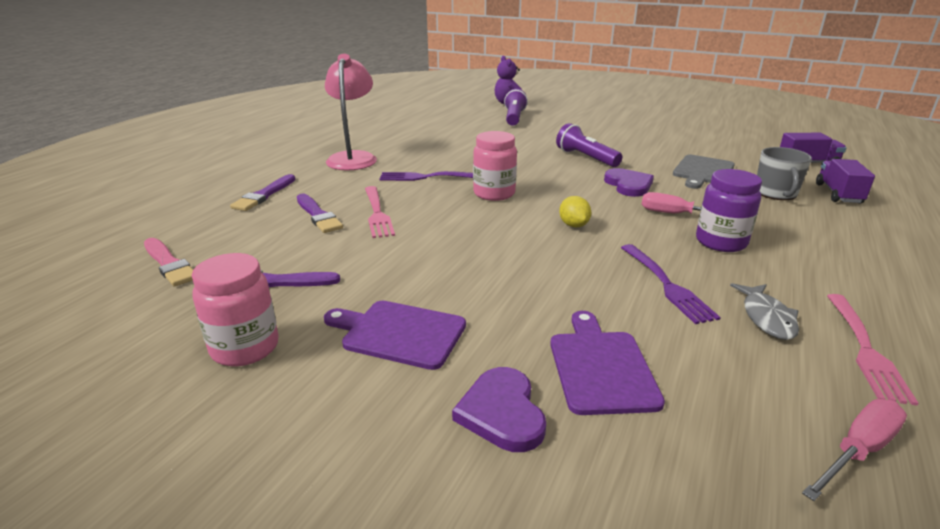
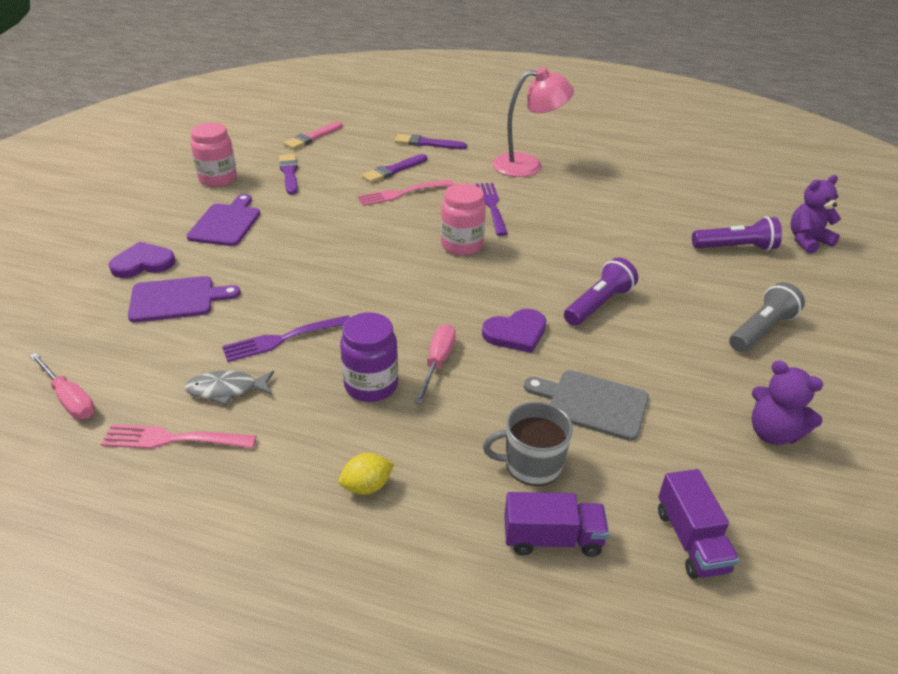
camera: 80 degrees right, 10 degrees up
yellow lemon [559,196,591,227] -> yellow lemon moved to [339,453,394,495]
none -> grey flashlight [729,282,805,352]
none -> purple teddy bear [751,360,823,445]

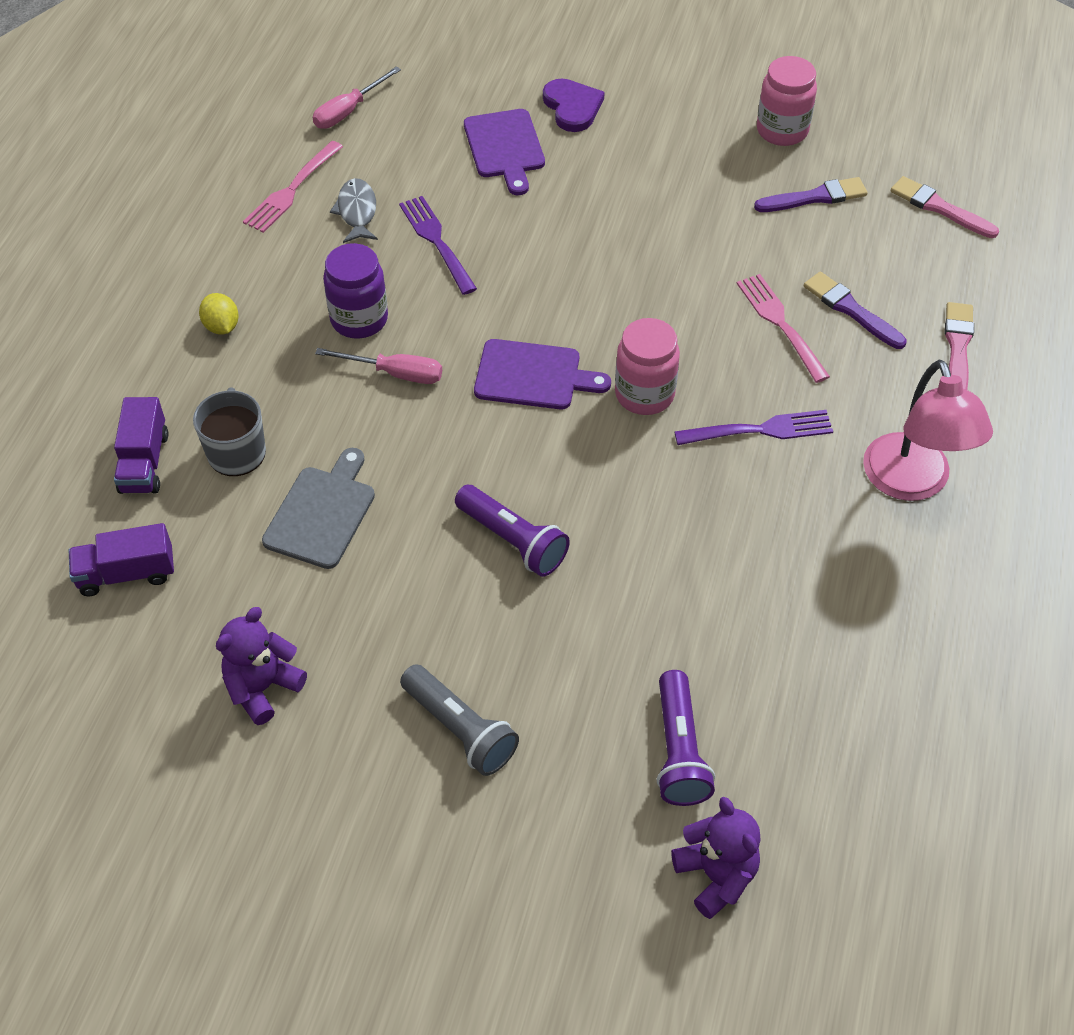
camera: 90 degrees right, 15 degrees up
pink fork [101,424,257,449] -> pink fork turned 150 degrees counterclockwise [243,141,343,233]
purple cutting board [187,194,260,246] -> purple cutting board moved to [474,339,611,409]
purple brush [395,134,467,149] -> pink brush [945,302,974,390]
purple heart [482,309,546,353] -> none

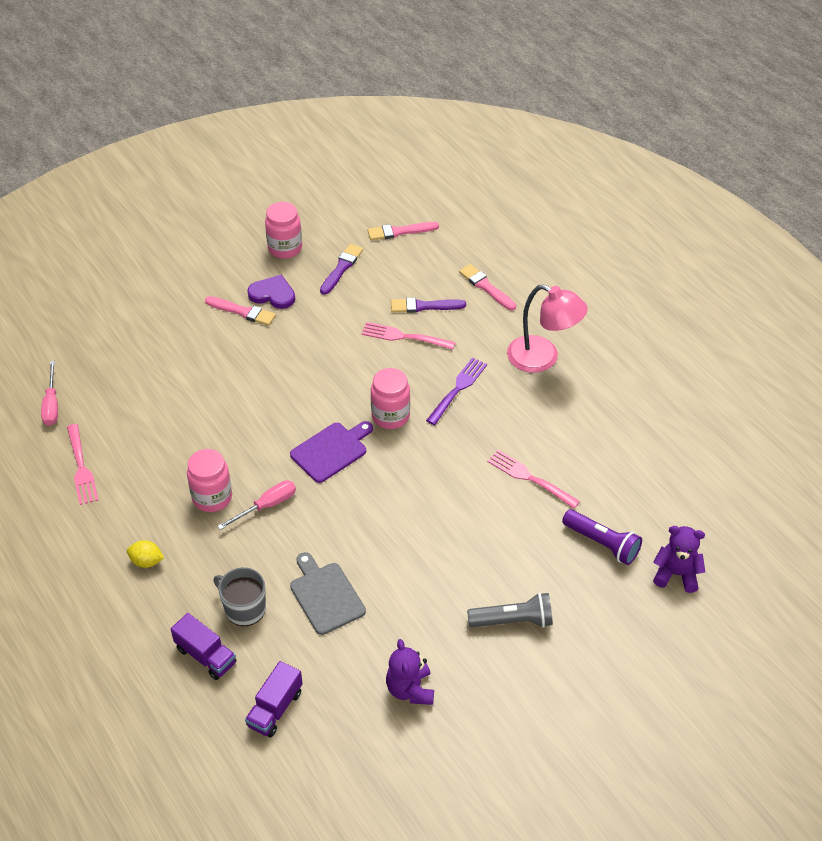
camera: 50 degrees left, 5 degrees down
purple jar [323,243,388,339] -> pink jar [187,449,232,512]
grey fish [330,178,378,243] -> none
purple fork [399,196,477,295] -> none
purple flashlight [455,485,570,577] -> none
purple cutting board [464,109,545,195] -> none
purple heart [543,78,605,132] -> purple heart moved to [247,275,295,309]
none -> pink brush [205,296,276,326]
none -> pink fork [487,450,580,509]

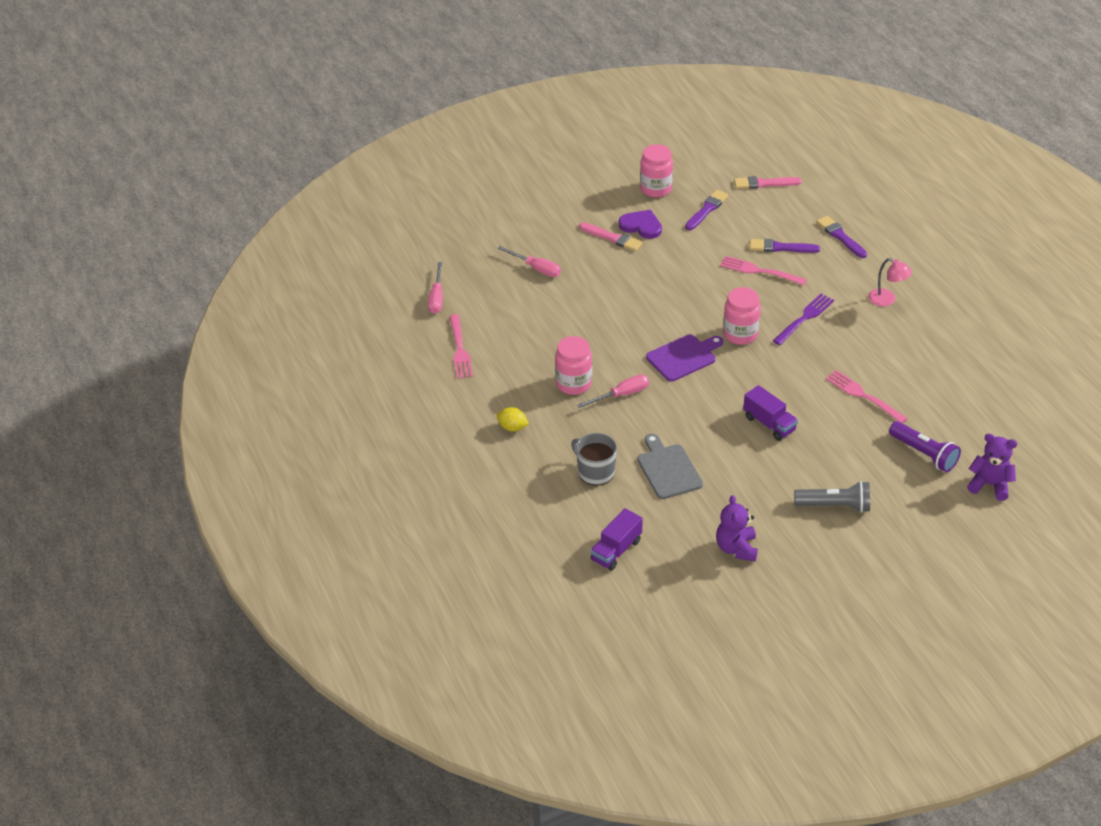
camera: 10 degrees right, 5 degrees down
purple truck [171,613,236,680] -> purple truck moved to [743,385,798,441]
pink brush [459,264,516,310] -> purple brush [816,216,867,258]
pink lamp [507,284,588,373] -> pink lamp [868,258,912,307], size x0.57
none -> pink screwdriver [498,246,561,277]

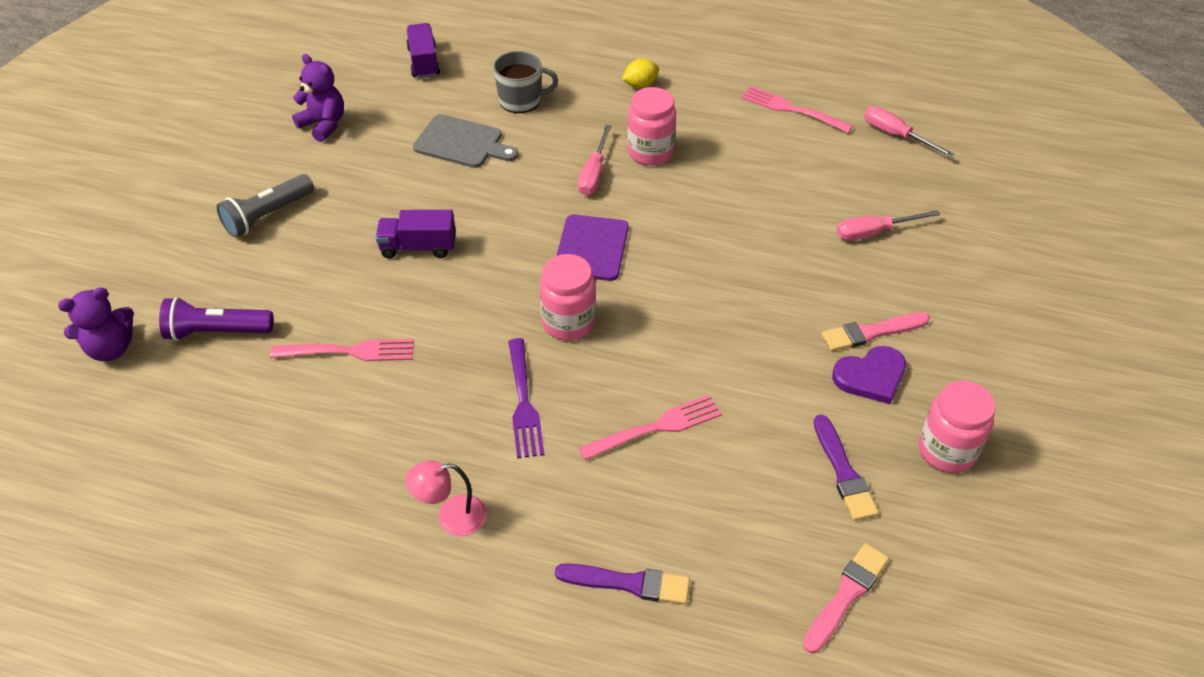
camera: 130 degrees right, 5 degrees up
purple brush [749,239,820,253] -> none

